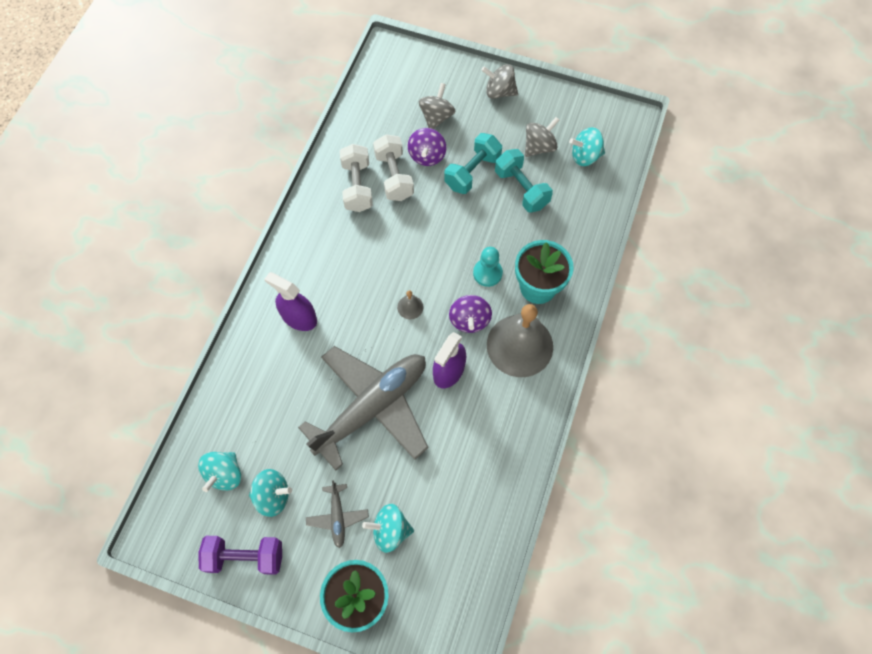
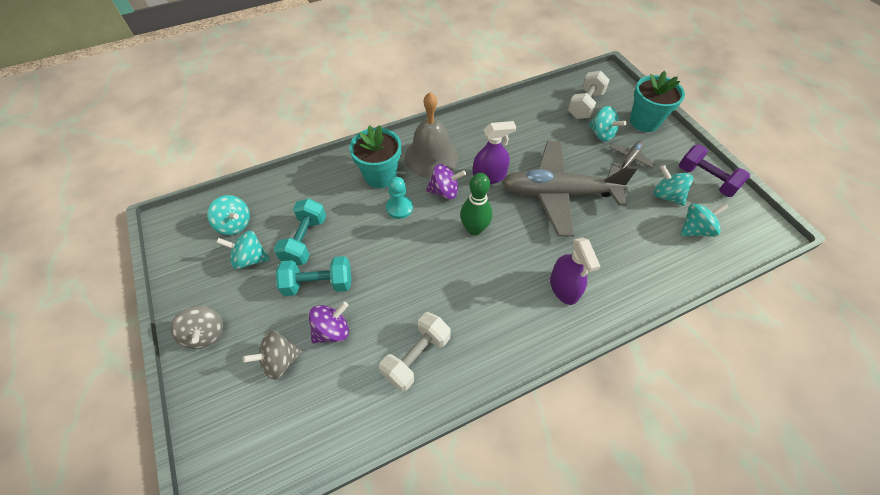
camera: 135 degrees left, 10 degrees down
white dumbbell [373,134,414,201] -> white dumbbell moved to [568,71,610,119]
grey bell [397,290,424,319] -> green bowling pin [460,173,492,236]
purple spinning top [449,295,492,333] -> purple spinning top turned 45 degrees clockwise [426,164,466,199]
grey spinning top [525,117,559,157] -> turquoise spinning top [216,231,270,270]

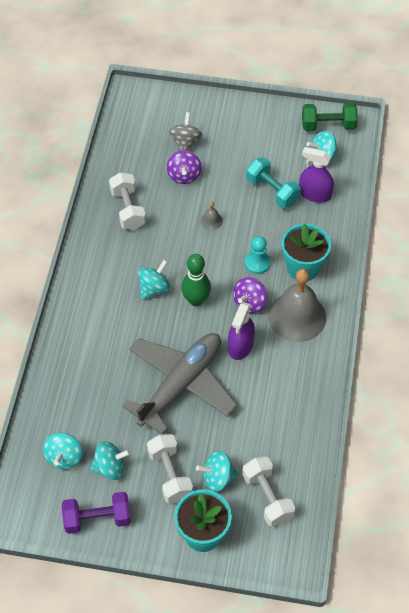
camera: 125 degrees right, 0 degrees up
grey spinning top [170,306,223,349] -> none
turquoise spinning top [216,231,270,270] -> turquoise spinning top moved to [138,260,171,300]
turquoise dumbbell [276,256,351,296] -> none
purple spray bottle [550,238,600,305] -> purple spray bottle moved to [299,147,334,203]
grey plane [609,141,656,170] -> white dumbbell [147,434,193,503]
none -> grey bell [201,202,223,230]
none -> green dumbbell [302,103,358,131]

